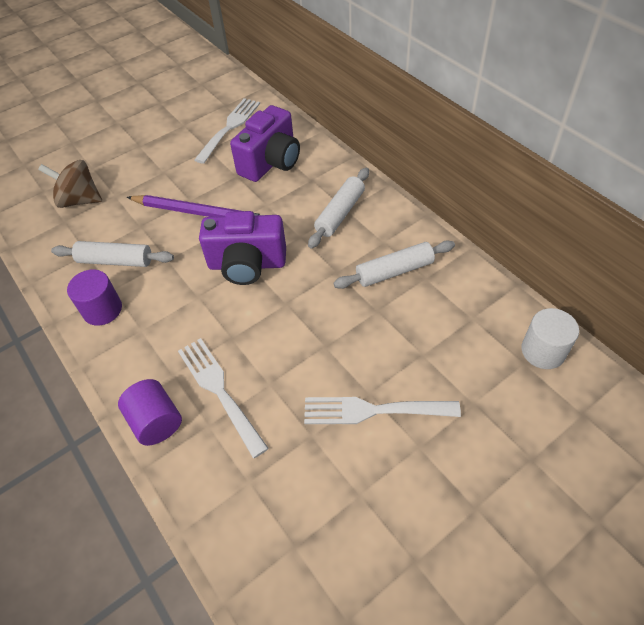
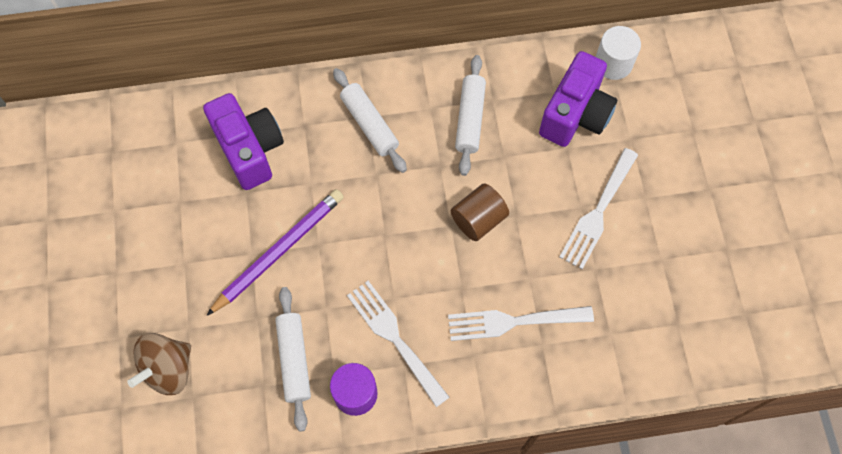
camera: 65 degrees left, 15 degrees up
white rolling pin [51,241,174,267] -> white rolling pin turned 45 degrees counterclockwise [275,287,311,432]
purple cylinder [118,379,182,446] -> none
white fork [194,98,260,164] -> white fork moved to [347,281,450,407]
purple camera [199,211,286,285] -> purple camera moved to [539,51,617,147]
none -> brown cylinder [451,183,509,241]

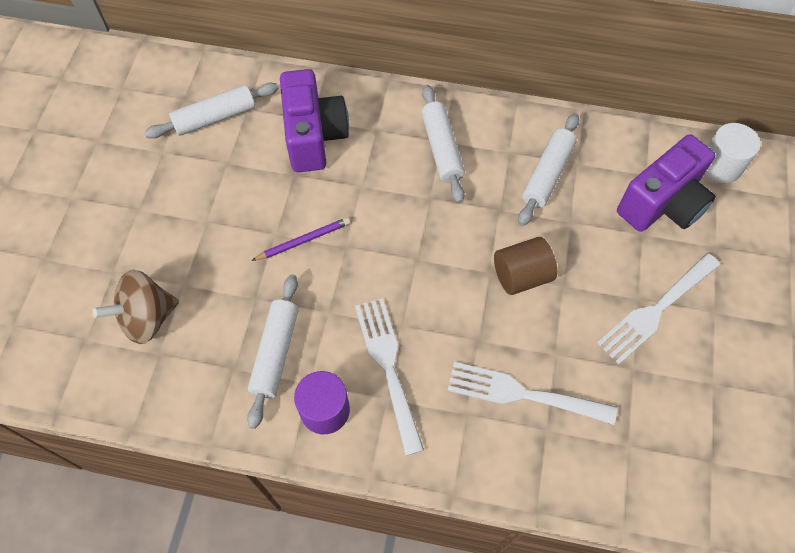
camera: 20 degrees right, 5 degrees down
purple pencil [206,189,344,316] -> purple pencil [251,217,350,261], size x0.54
none -> white rolling pin [144,83,279,139]

